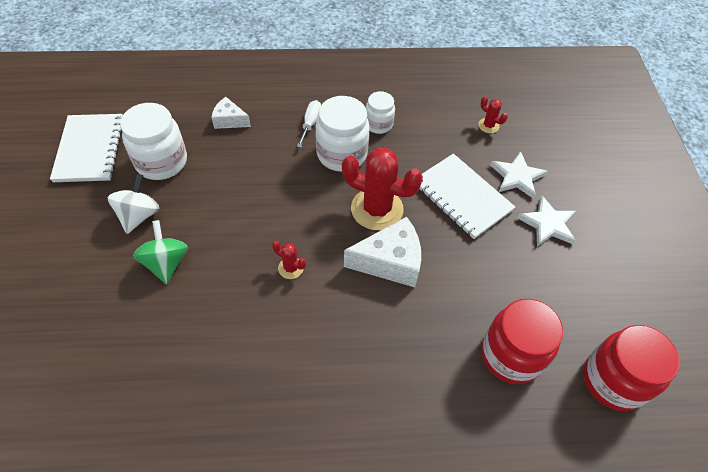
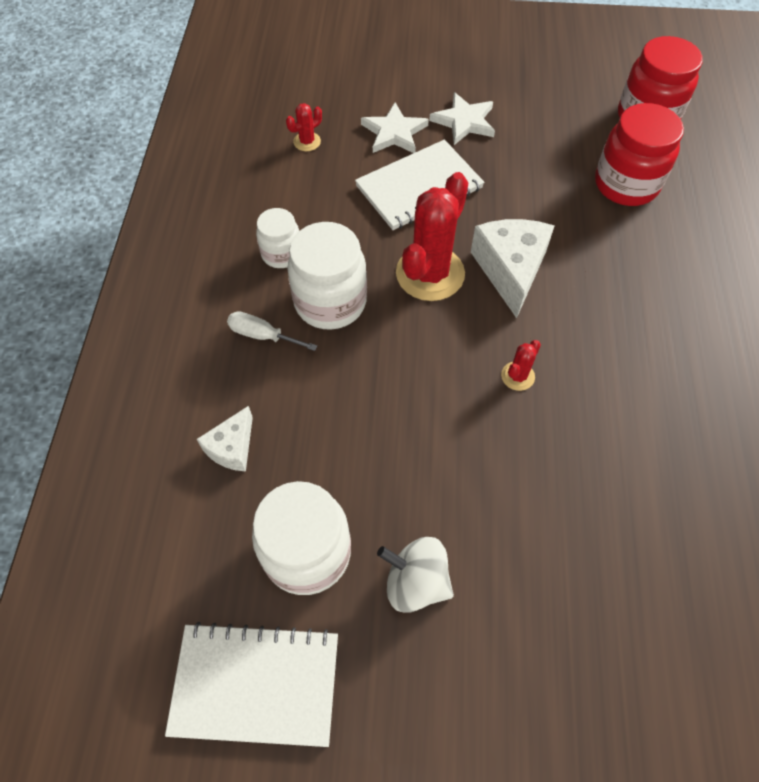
camera: 80 degrees left, 5 degrees up
green spinning top [133,220,188,284] -> none

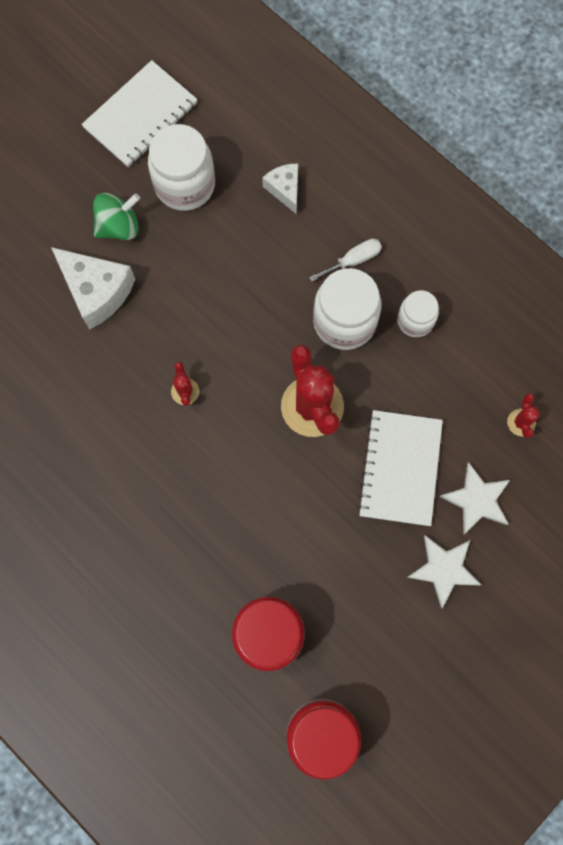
camera: 130 degrees right, 15 degrees up
white spinning top [377,537,454,613] -> green spinning top [93,193,140,240]
white cheese [471,219,555,318] -> white cheese moved to [51,247,135,329]

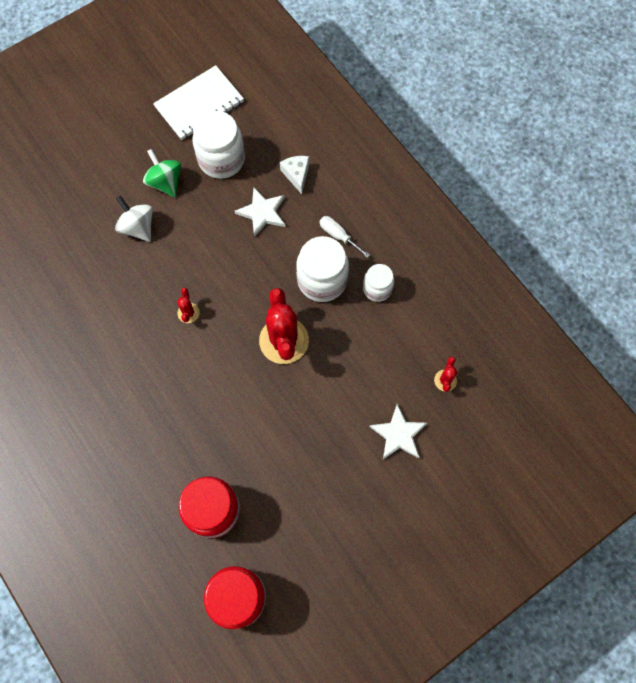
camera: 10 degrees right, 5 degrees down
white cheese [51,247,135,329] -> white spinning top [115,196,153,242]
green spinning top [93,193,140,240] -> green spinning top turned 105 degrees counterclockwise [143,149,181,197]
white screwdriver [309,239,382,282] -> white screwdriver turned 120 degrees counterclockwise [319,216,370,258]
white notebook [357,410,443,526] -> none
white star [407,535,481,608] -> white star moved to [235,187,285,237]

